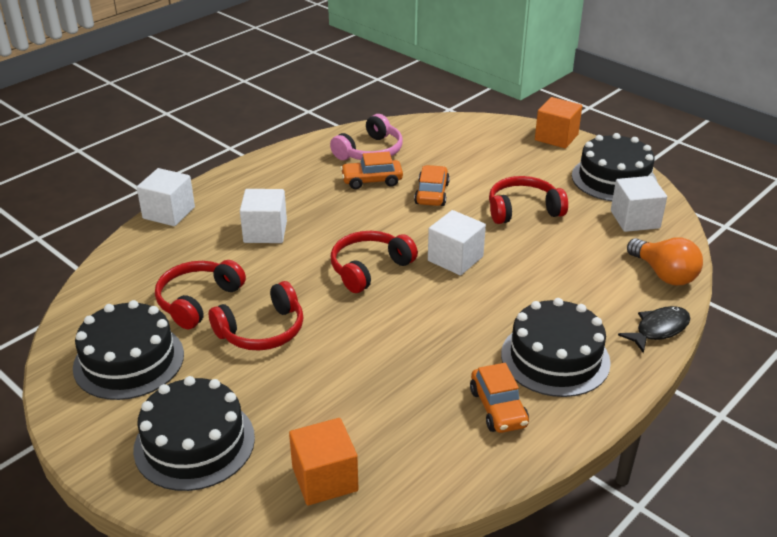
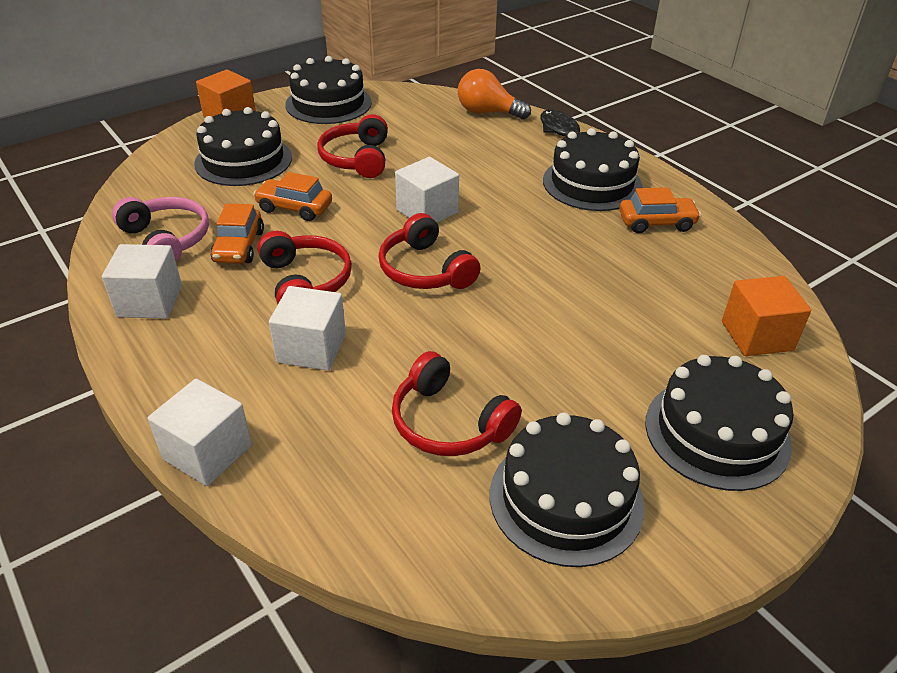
camera: 80 degrees left, 5 degrees up
red headphones [209,281,304,351] -> red headphones moved to [258,231,352,304]
white cube [611,176,667,232] -> white cube moved to [102,244,182,318]
orange light bulb [627,237,703,285] -> orange light bulb turned 135 degrees counterclockwise [458,69,531,120]
none -> black cake [194,107,292,186]

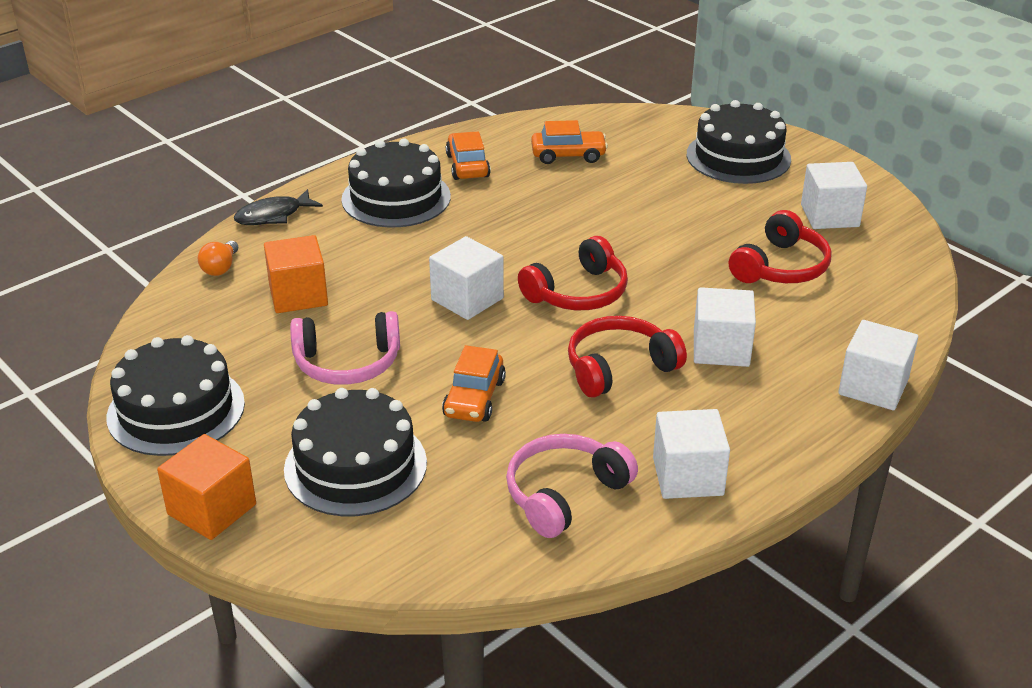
camera: 95 degrees left, 5 degrees down
orange car [210,203,264,264] -> orange car moved to [531,120,608,164]
red headphones [317,114,388,178] -> pink headphones [290,311,400,385]
orange light bulb [458,69,531,120] -> orange light bulb [198,241,238,276], size x0.59
black cake [490,413,645,567] -> white cube [801,162,867,229]
orange cube [722,276,811,356] -> orange cube moved to [264,235,328,313]

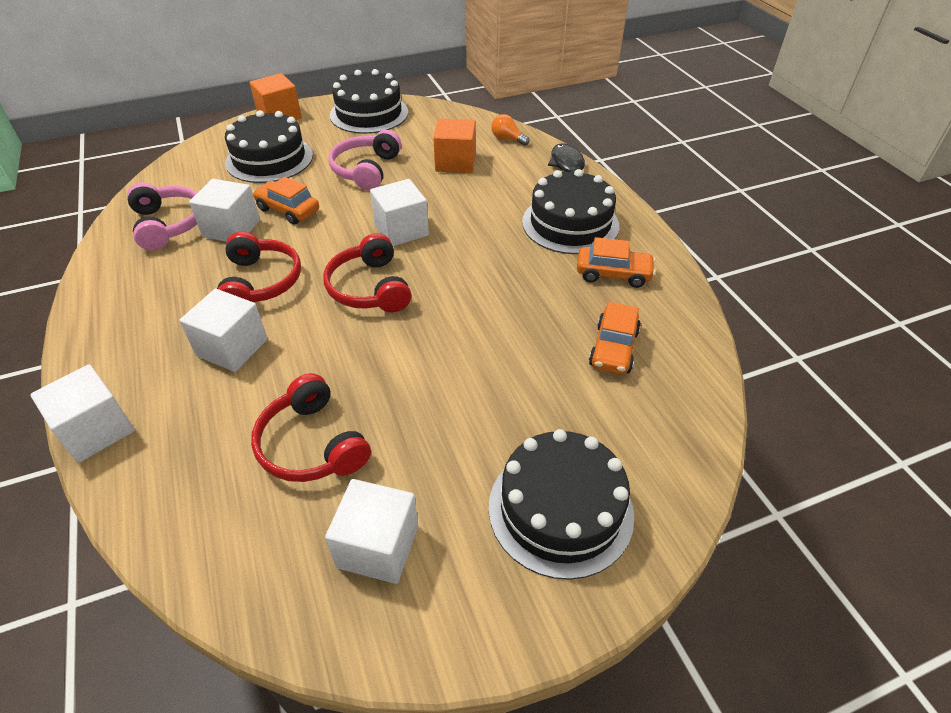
camera: 110 degrees right, 10 degrees up
white cube [653,409,730,499] -> white cube moved to [189,179,260,242]

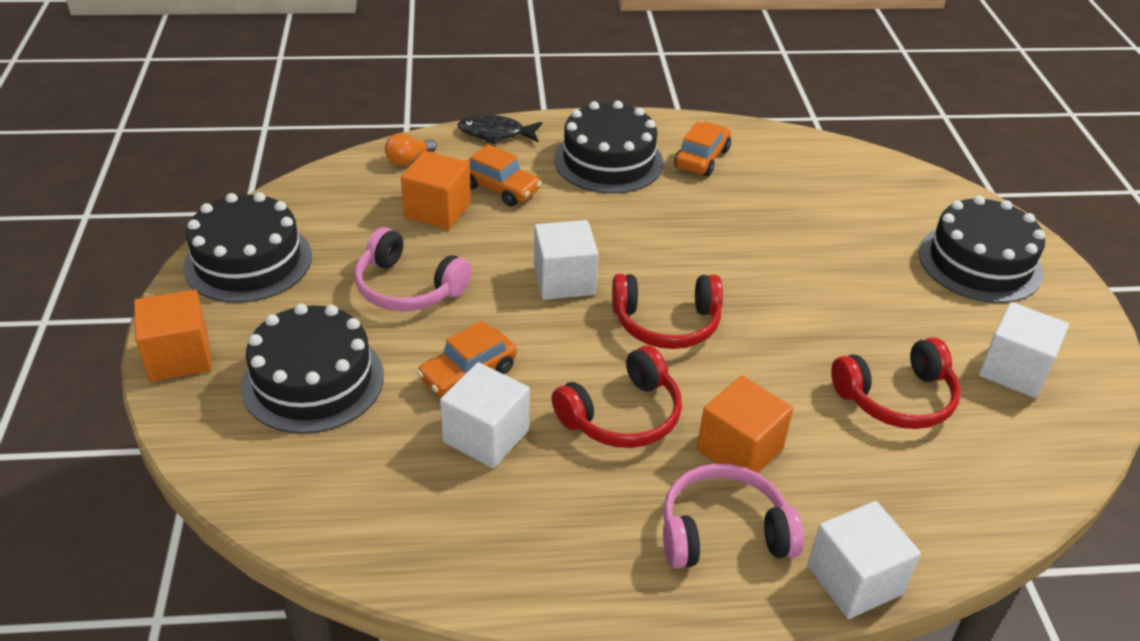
camera: 75 degrees left, 5 degrees down
pink headphones [127,182,197,250] -> pink headphones moved to [663,464,804,569]
white cube [180,289,267,372] -> orange cube [697,376,793,473]
red headphones [217,232,301,302] -> red headphones turned 135 degrees clockwise [551,346,682,448]
orange car [589,302,641,374] -> orange car moved to [467,144,542,206]

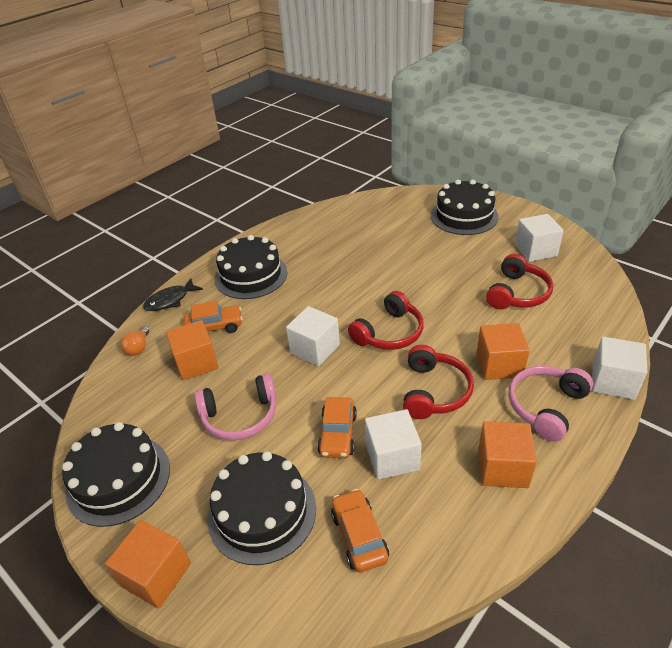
camera: 40 degrees left, 0 degrees up
orange car [674,122,731,176] -> orange car moved to [331,489,389,573]
none -> orange cube [478,421,537,488]

